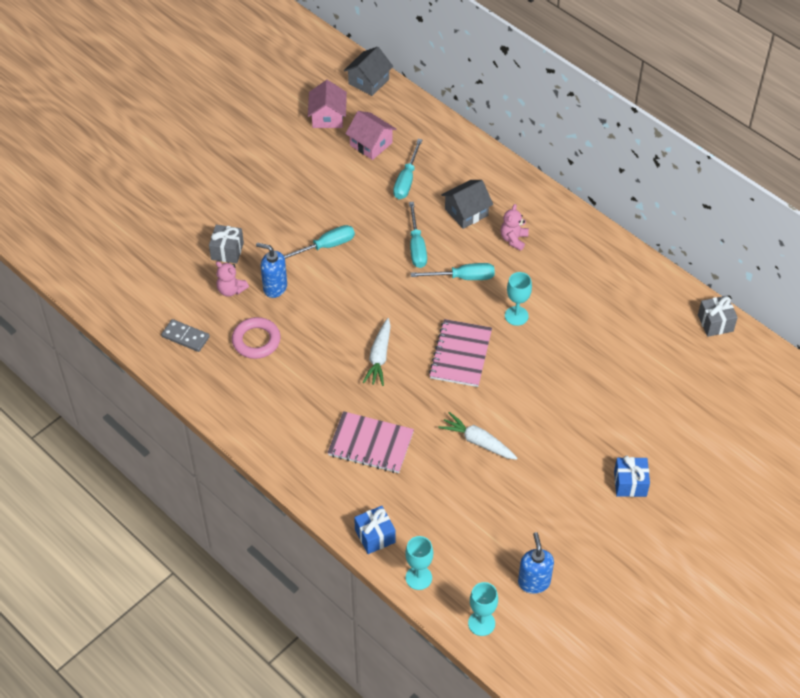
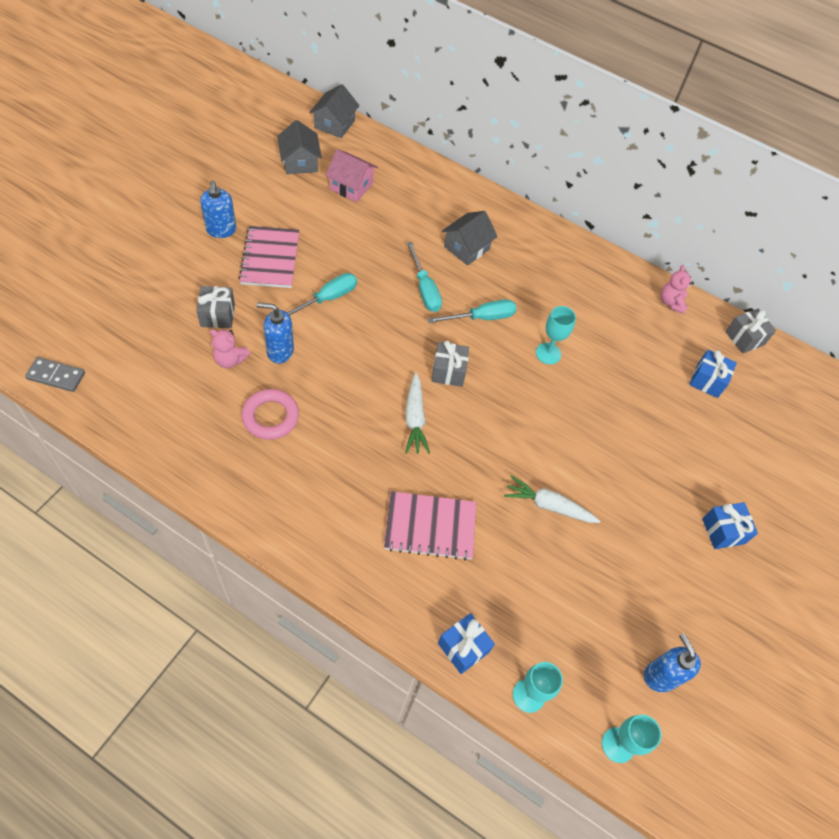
camera: 20 degrees left, 5 degrees up
grey domino [161,319,210,352] -> grey domino moved to [25,357,85,392]
pink house [308,80,347,128] -> grey house [277,120,322,174]
turquoise screwdriver [393,139,422,199] -> none
pink notebook [429,319,492,387] -> pink notebook moved to [239,226,299,288]
pink teddy bear [500,204,529,251] -> pink teddy bear moved to [660,265,694,314]
none -> blue soap dispenser [200,180,236,238]
none -> grey gift [432,341,469,387]
none -> blue gift [689,350,737,398]

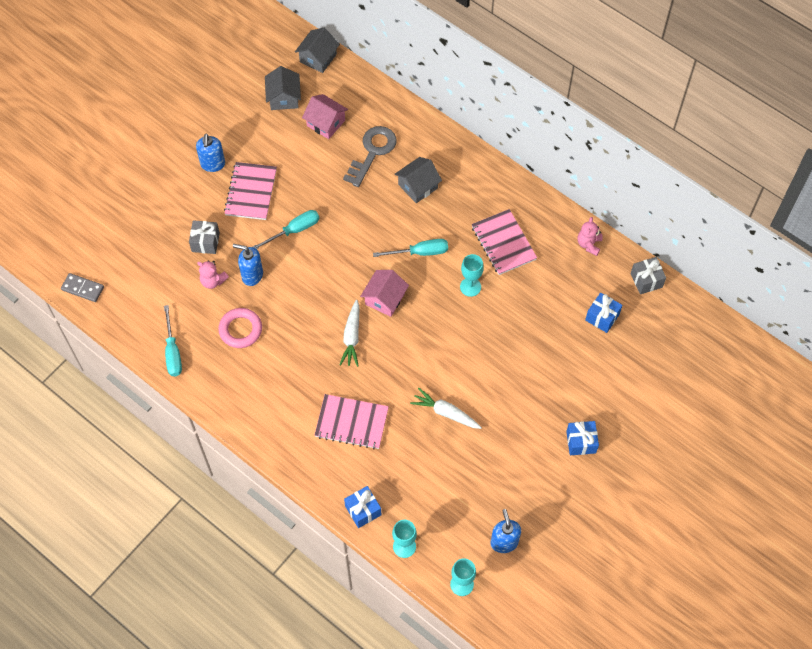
camera: 15 degrees right, 5 degrees up
turquoise screwdriver [407,241,442,312] -> turquoise screwdriver moved to [164,305,182,376]
grey gift [432,341,469,387] -> pink house [360,270,409,317]
none -> grey key [343,126,397,187]
none -> pink notebook [472,209,537,275]

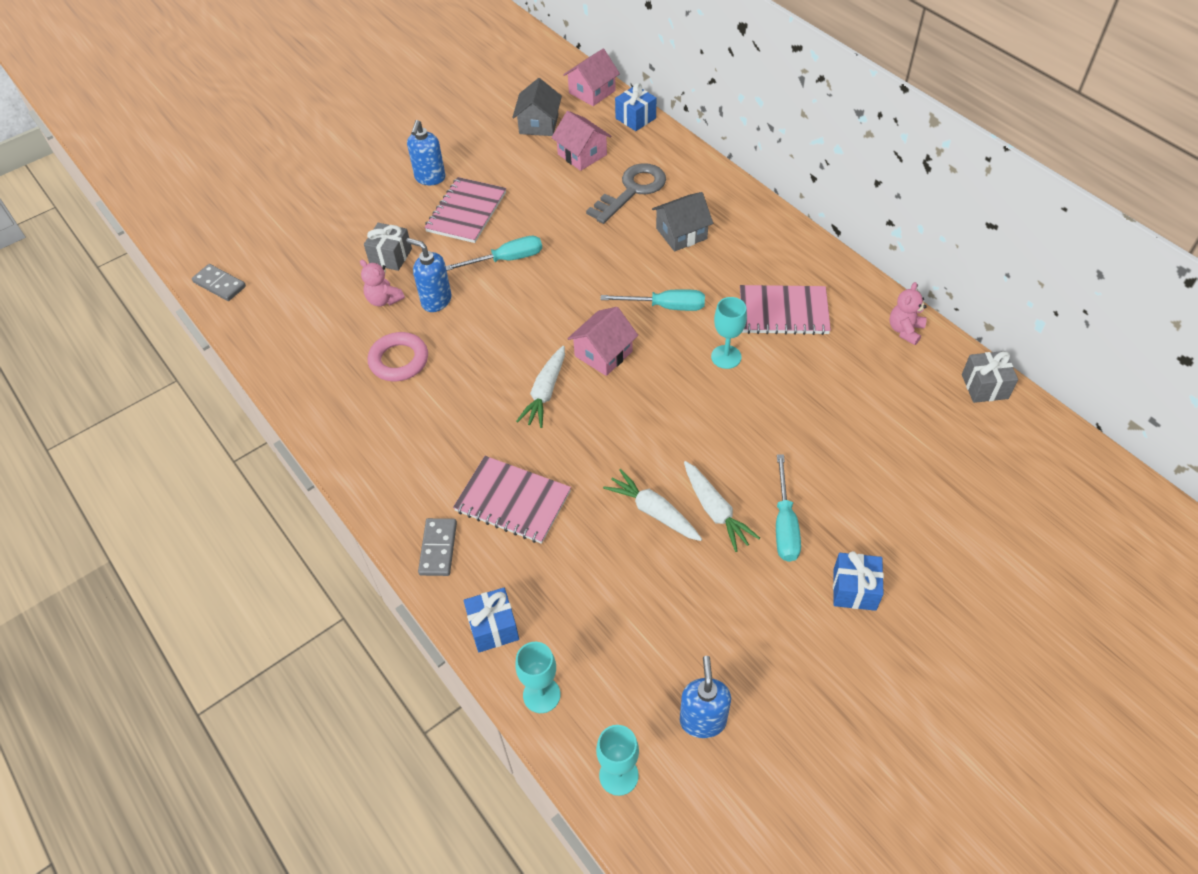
camera: 15 degrees right, 10 degrees down
turquoise screwdriver [164,305,182,376] -> turquoise screwdriver moved to [776,454,801,562]
grey house [295,28,340,73] -> pink house [563,49,620,106]
pink notebook [472,209,537,275] -> pink notebook turned 75 degrees counterclockwise [740,285,831,335]
blue gift [585,292,622,333] -> blue gift moved to [615,83,656,131]
none -> grey domino [418,518,457,576]
none -> white carrot [684,461,760,552]

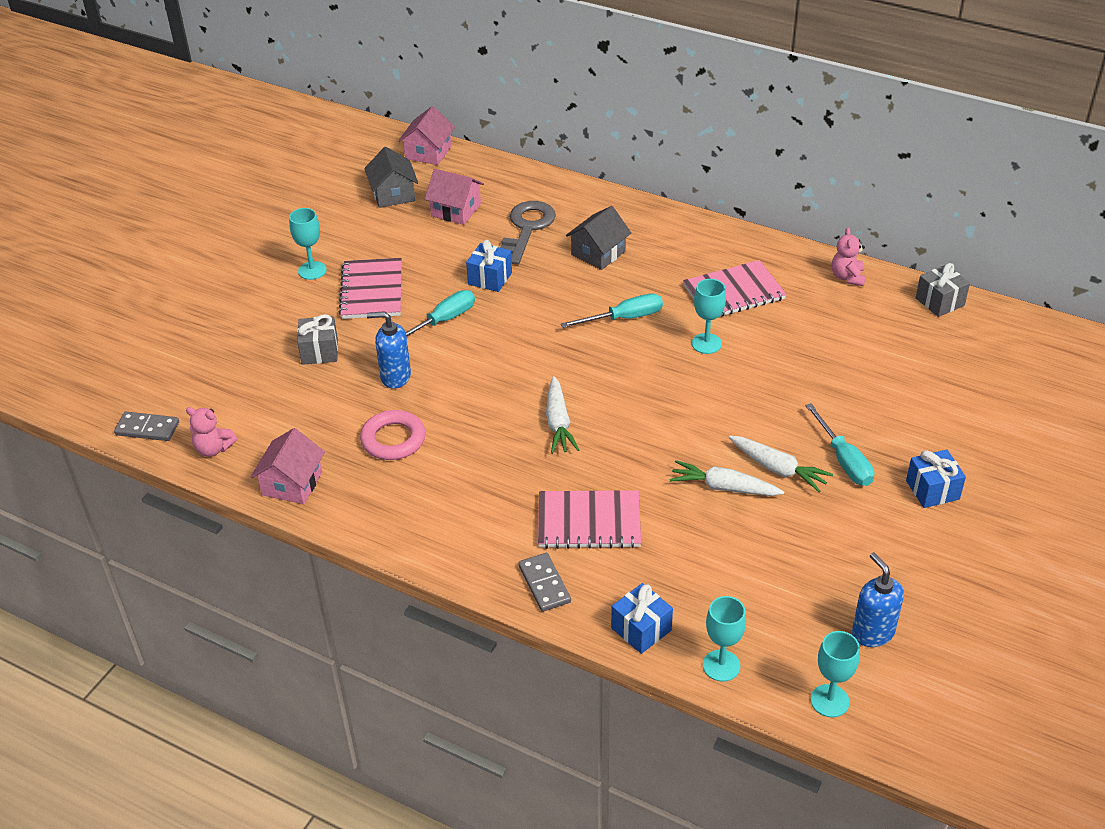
camera: 25 degrees left, 10 degrees down
pink teddy bear [360,259,405,306] -> pink teddy bear moved to [186,407,237,457]
blue soap dispenser [407,120,446,185] -> turquoise goblet [289,208,327,280]
pink house [567,307,638,376] -> pink house moved to [250,428,325,504]
blue gift [615,83,656,131] -> blue gift moved to [466,240,512,292]

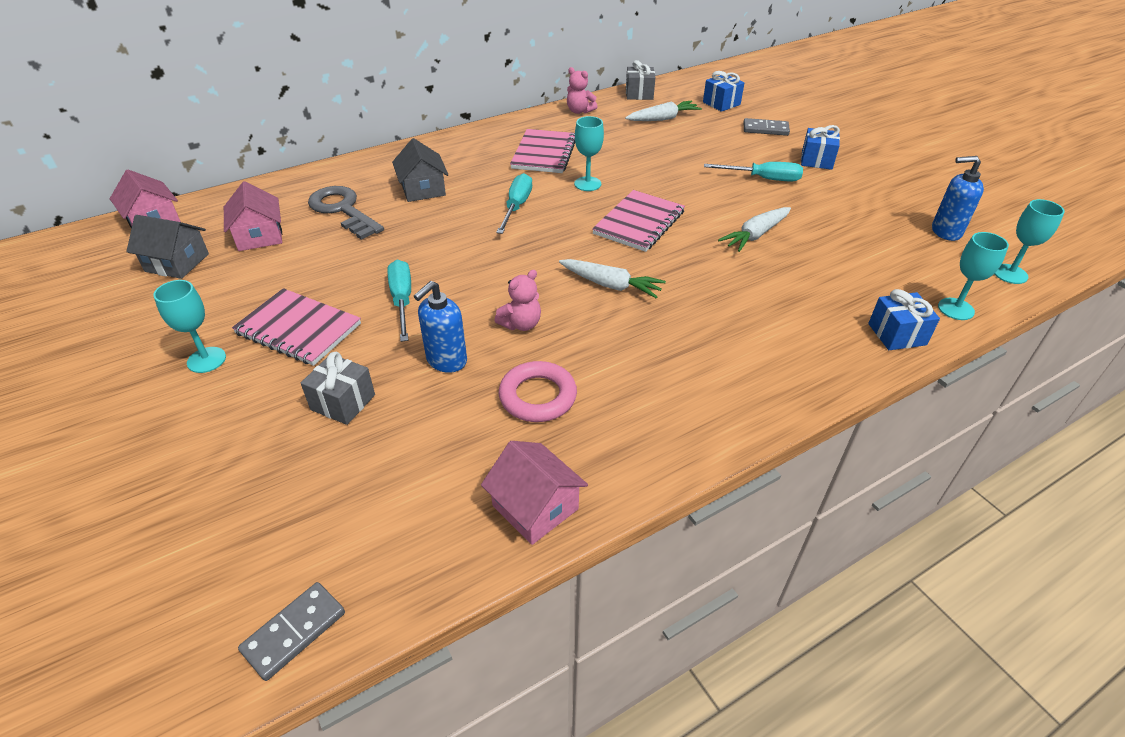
camera: 60 degrees left, 0 degrees up
pink teddy bear [186,407,237,457] -> pink teddy bear moved to [494,270,541,331]
pink house [425,169,484,225] -> pink house turned 75 degrees counterclockwise [224,181,282,251]
blue gift [466,240,512,292] -> blue gift moved to [703,71,745,112]
grey domino [518,553,571,612] -> grey domino moved to [744,118,790,136]
pink notebook [538,490,641,549] -> pink notebook moved to [592,190,685,252]
white carrot [728,435,833,492] -> white carrot moved to [625,100,702,121]

